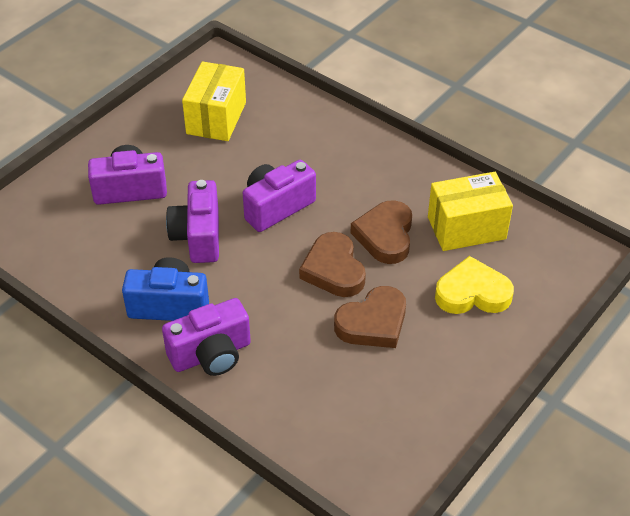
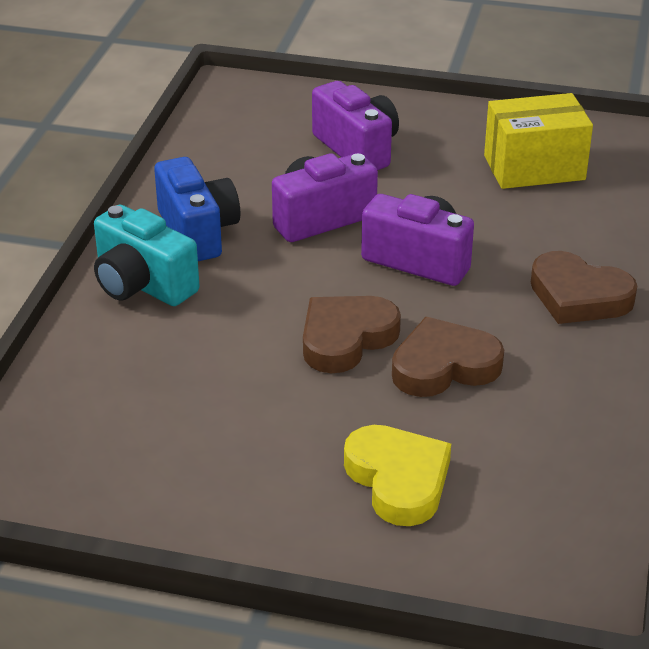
camera: 65 degrees right, 10 degrees down
purple camera [162,298,251,376] -> turquoise camera [94,205,199,306]
brown heart [334,286,406,348] -> brown heart moved to [531,251,637,324]
yellow box [428,172,513,251] -> none

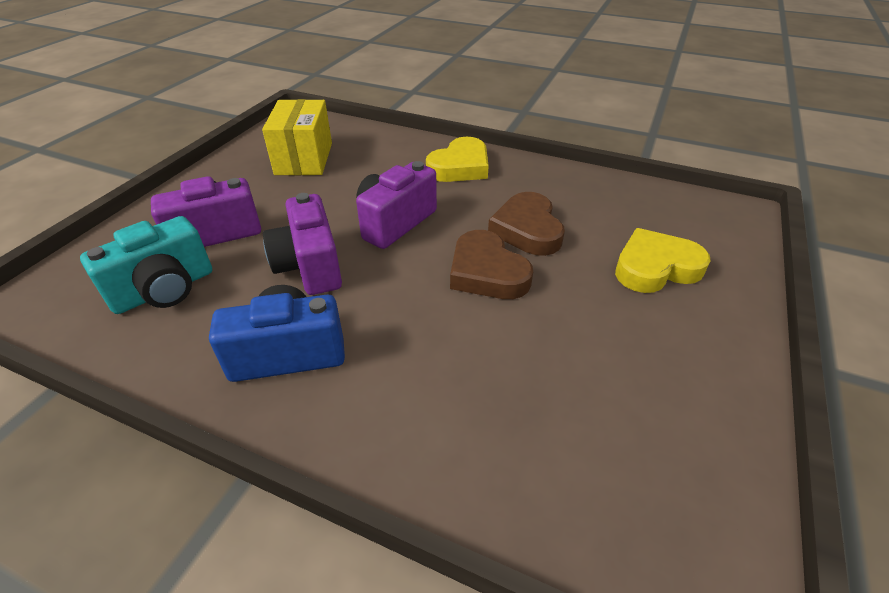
camera: 80 degrees left, 5 degrees up
turquoise camera [94,205,199,306] -> turquoise camera moved to [80,216,212,314]
brown heart [531,251,637,324] -> yellow heart [426,137,489,182]

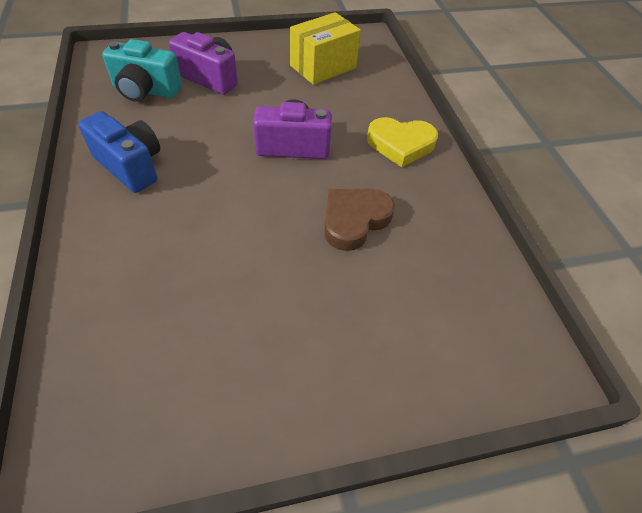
camera: 50 degrees right, 10 degrees up
purple camera [263,193,342,295] -> none
brown heart [450,230,533,299] -> none
yellow heart [615,228,711,293] -> none

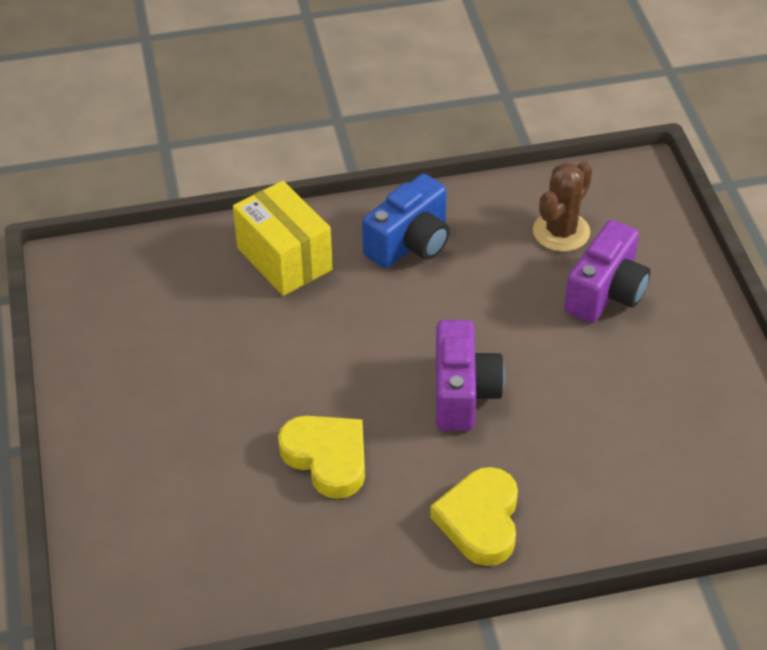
camera: 95 degrees right, 5 degrees down
turquoise camera [102,39,182,102] -> brown cactus [533,162,592,252]
yellow box [290,12,361,85] -> yellow box moved to [233,181,333,296]
brown heart [324,189,395,251] -> yellow heart [278,416,365,499]

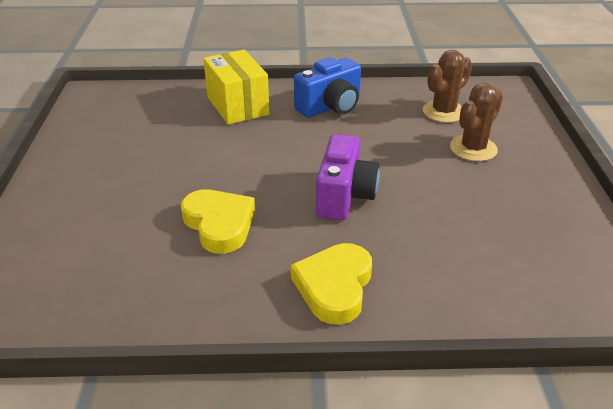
camera: 10 degrees right, 10 degrees down
purple camera [564,220,650,323] -> brown cactus [450,83,503,161]

